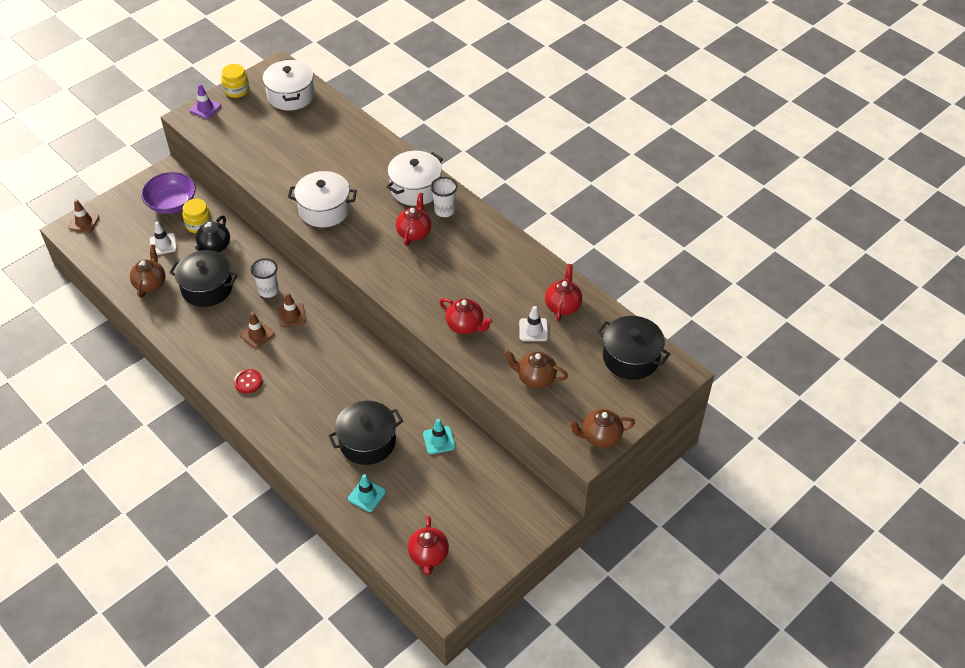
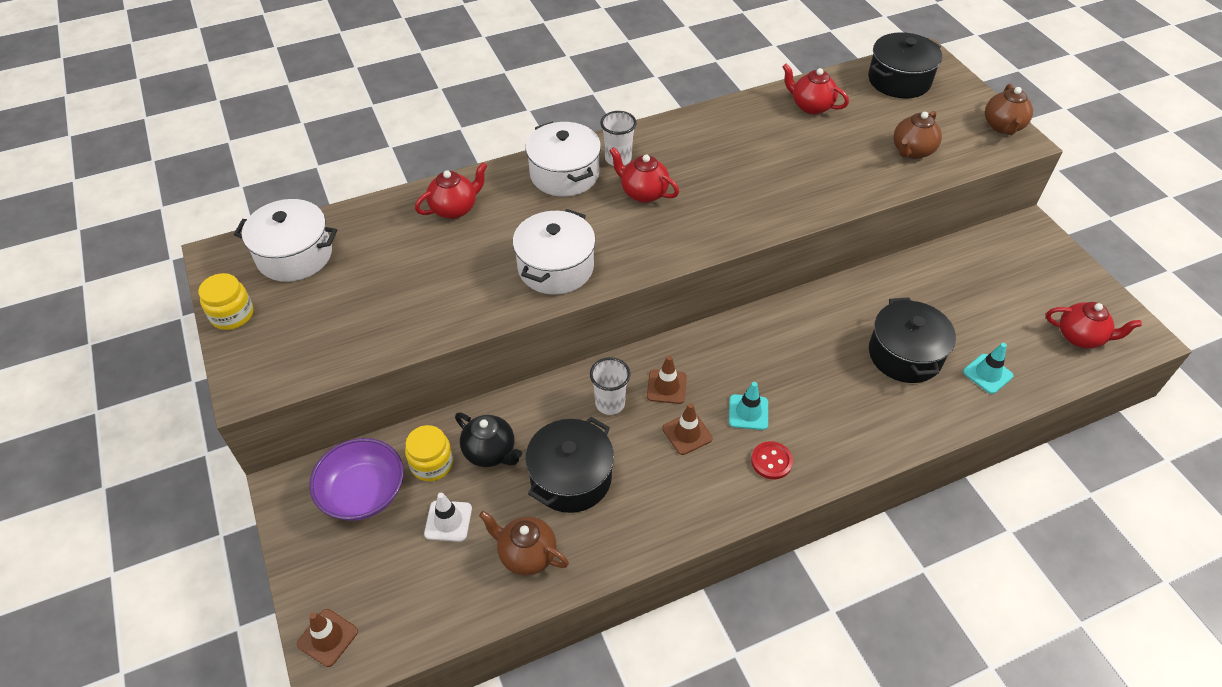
camera: 70 degrees left, 0 degrees up
purple traffic cone [190,84,221,119] -> none
turquoise traffic cone [423,419,455,454] -> turquoise traffic cone moved to [729,382,768,430]
red teapot [440,298,493,334] -> red teapot moved to [415,162,487,219]
white traffic cone [519,306,548,341] -> none

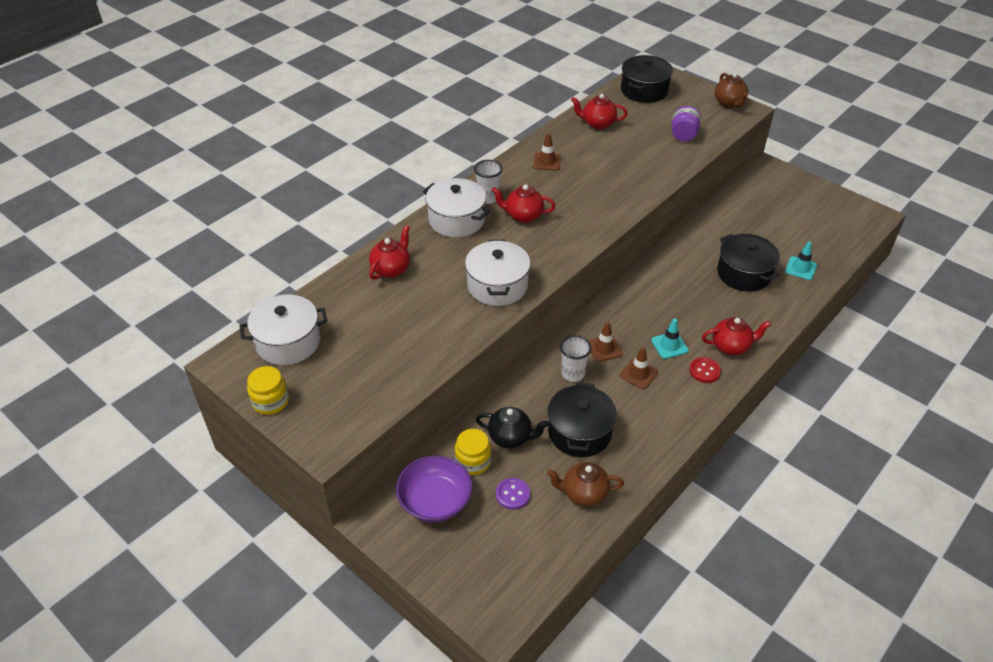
camera: 25 degrees left, 5 degrees down
brown traffic cone [297,609,358,667] -> brown traffic cone moved to [533,133,561,171]
white traffic cone [424,493,472,542] -> purple button [496,478,530,510]
brown teapot [893,111,942,159] -> purple jar [671,106,701,142]
red teapot [1046,302,1142,349] -> red teapot moved to [702,317,771,355]

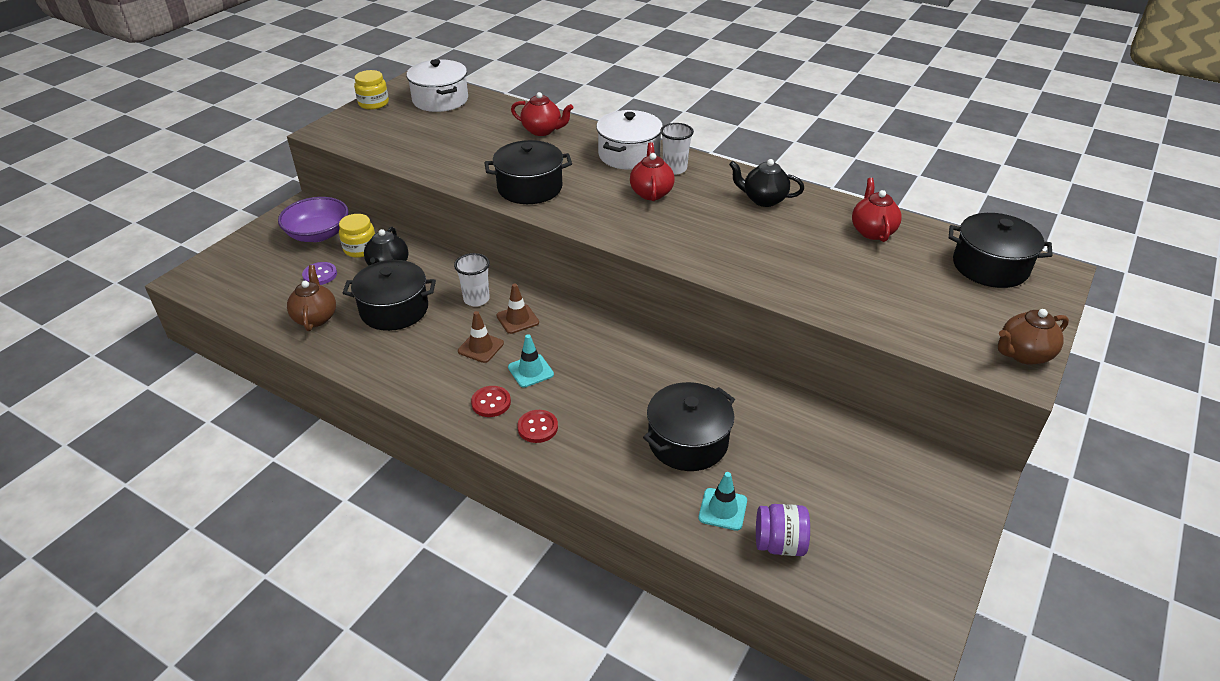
camera: 80 degrees right, 5 degrees down
white pot [465,240,531,306] -> black pot [484,140,572,204]
brown traffic cone [533,133,561,171] -> black teapot [729,159,804,207]
purple jar [671,106,701,142] -> purple jar moved to [756,504,810,556]
red teapot [702,317,771,355] -> red button [517,410,558,443]

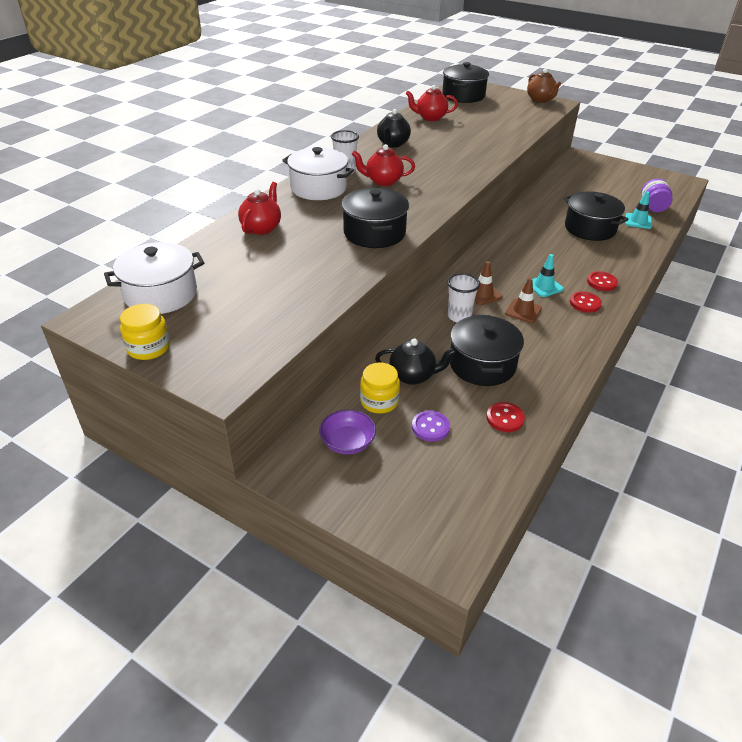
camera: 90 degrees left, 0 degrees up
purple bowl [278,197,348,242] -> purple bowl [319,410,376,455], size x0.66
brown teapot [287,265,336,331] -> red button [486,402,525,432]

